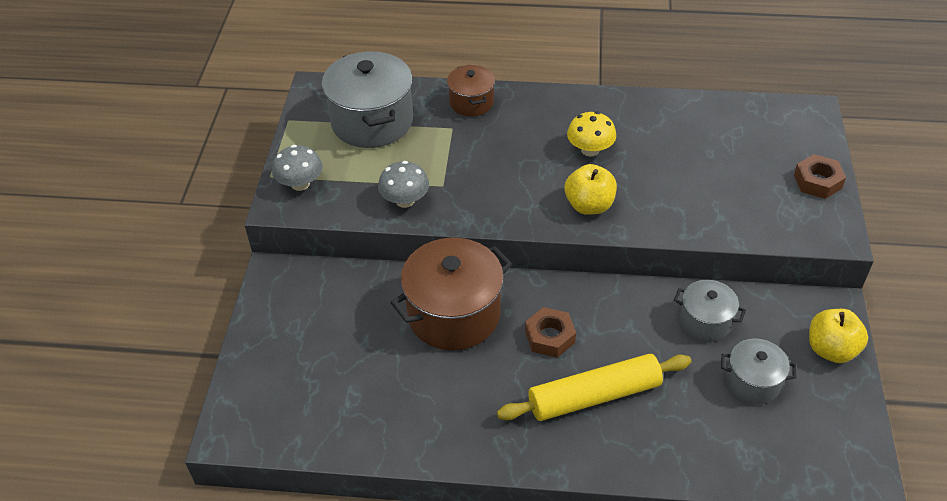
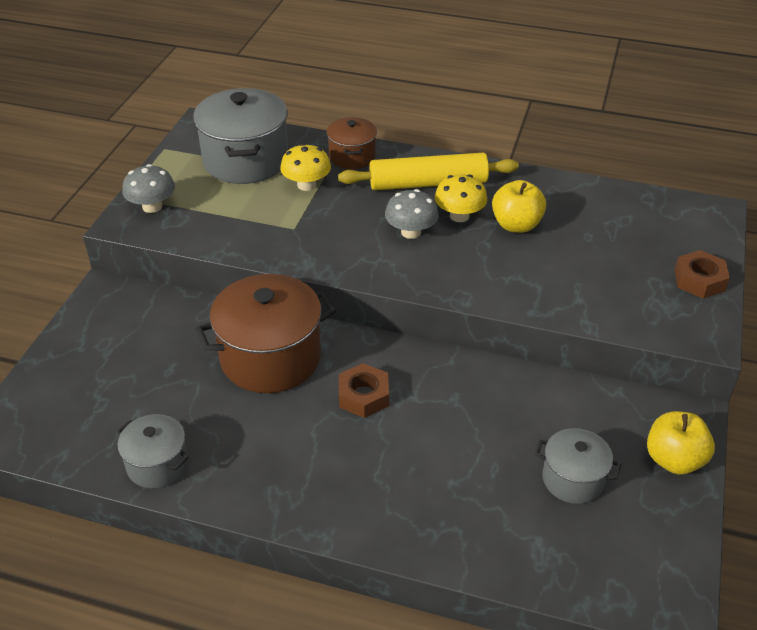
camera: 10 degrees right, 5 degrees down
grey mushroom [378,161,429,208] -> grey mushroom moved to [385,189,439,239]
yellow rolling pin [497,354,691,421] -> yellow rolling pin moved to [338,153,519,190]
yellow apple [565,164,617,215] -> yellow apple moved to [492,180,546,233]
grey pot [674,280,746,342] -> grey pot moved to [117,414,189,489]
none -> yellow mushroom [280,143,331,191]

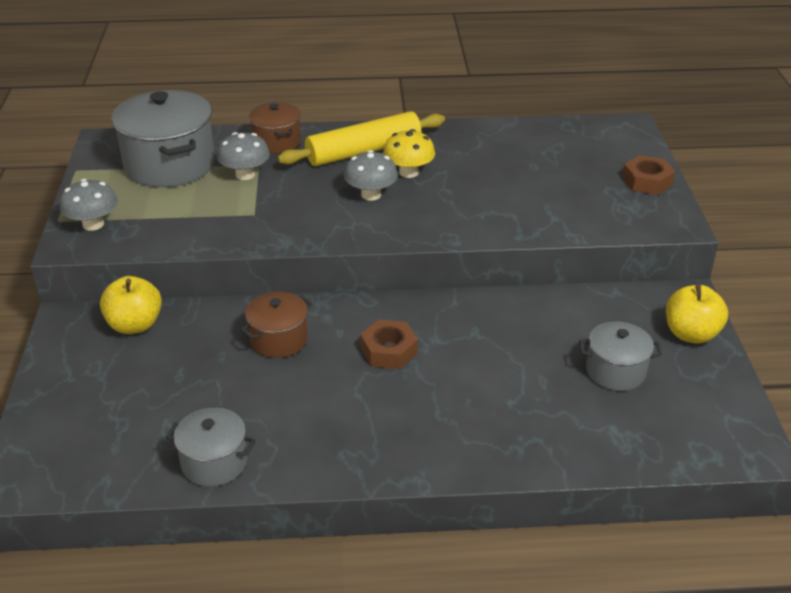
camera: 20 degrees left, 5 degrees down
brown pot [195,274,336,393] -> brown pot [240,292,312,358], size x0.55
yellow mushroom [280,143,331,191] -> grey mushroom [217,132,270,180]
yellow apple [492,180,546,233] -> yellow apple moved to [100,276,162,334]

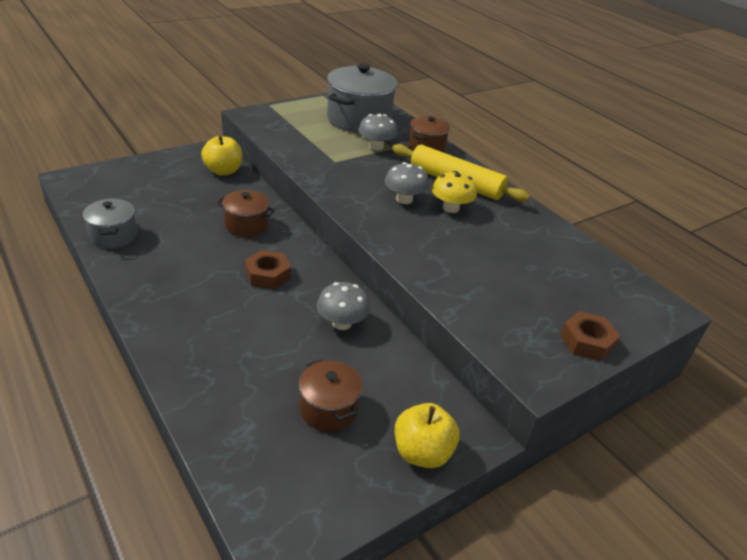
camera: 55 degrees right, 0 degrees up
grey mushroom [60,179,118,231] -> grey mushroom moved to [317,282,370,330]
grey pot [579,321,662,391] -> brown pot [298,359,363,432]

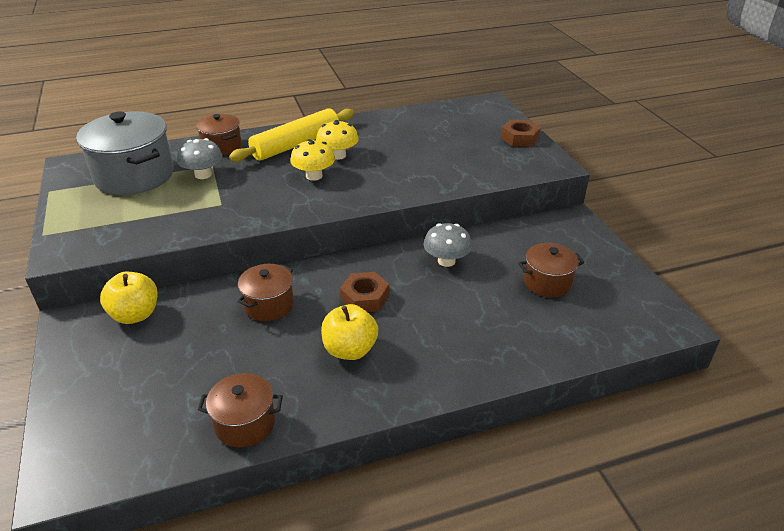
camera: 70 degrees left, 0 degrees up
grey pot [83,199,137,249] -> brown pot [198,373,283,448]
grey mushroom [385,162,429,204] -> yellow mushroom [290,139,335,181]
yellow apple [395,403,460,468] -> yellow apple moved to [321,304,378,360]

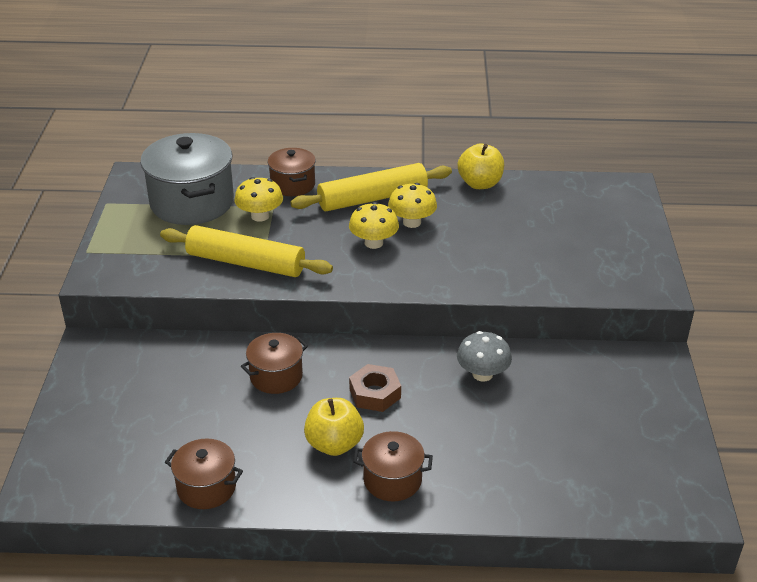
camera: 20 degrees right, 0 degrees up
yellow apple [100,272,157,324] -> yellow apple moved to [458,144,504,189]
grey mushroom [177,138,223,179] -> yellow mushroom [234,177,283,222]
brown nut [501,120,541,147] -> none
brown pot [518,243,584,297] -> brown pot moved to [353,431,433,501]
none -> yellow rolling pin [160,225,333,277]

